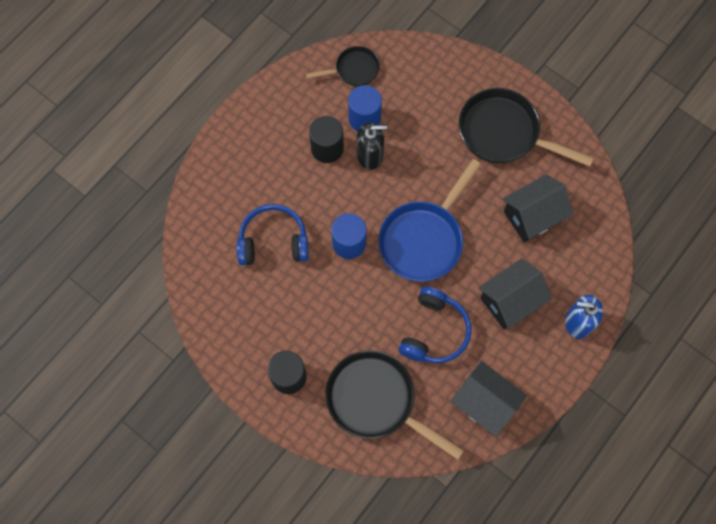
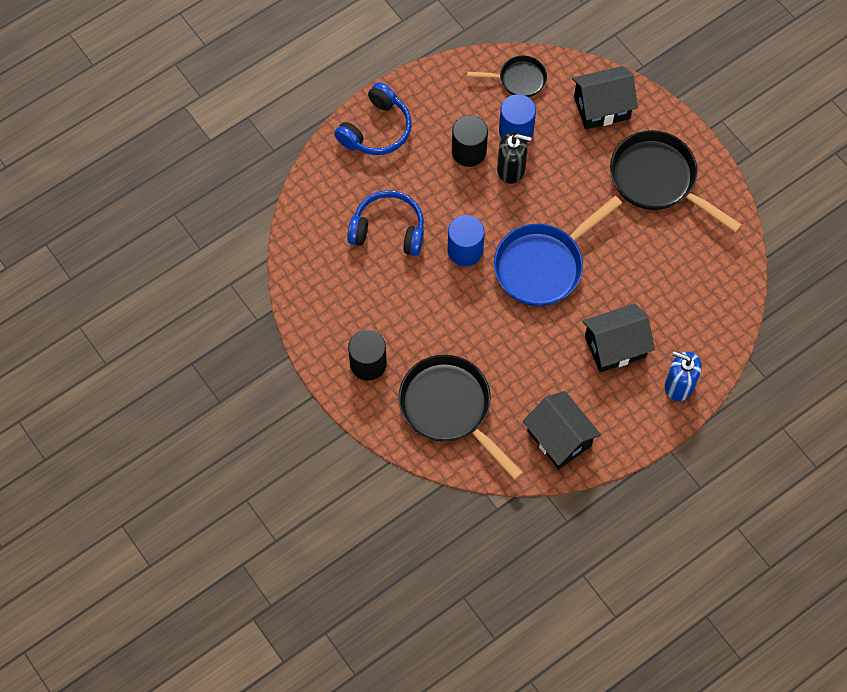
camera: 15 degrees right, 5 degrees down
blue headphones [398,287,471,363] -> blue headphones moved to [334,82,412,155]
black house [503,174,573,242] -> black house moved to [572,66,638,129]

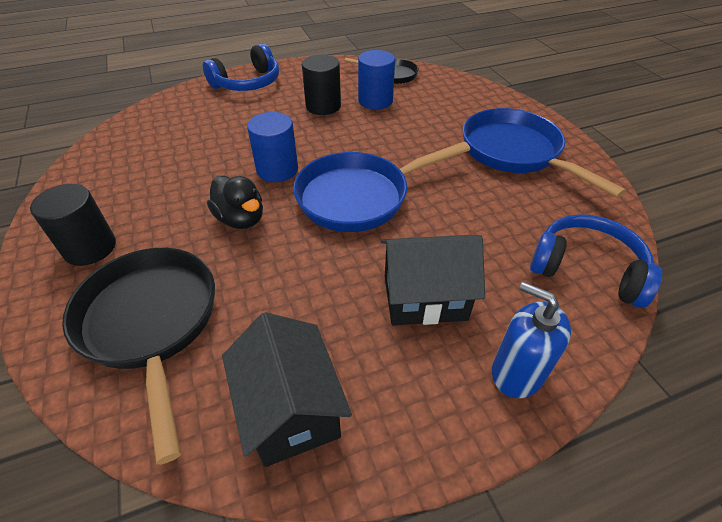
camera: 15 degrees right, 20 degrees down
blue headphones [347,190,424,256] -> blue headphones moved to [530,214,662,308]
black soap dispenser [497,132,532,184] -> none
black house [572,66,638,129] -> none
black pan [610,130,742,233] -> blue pan [463,108,626,198]
none -> black duck [207,176,263,229]

